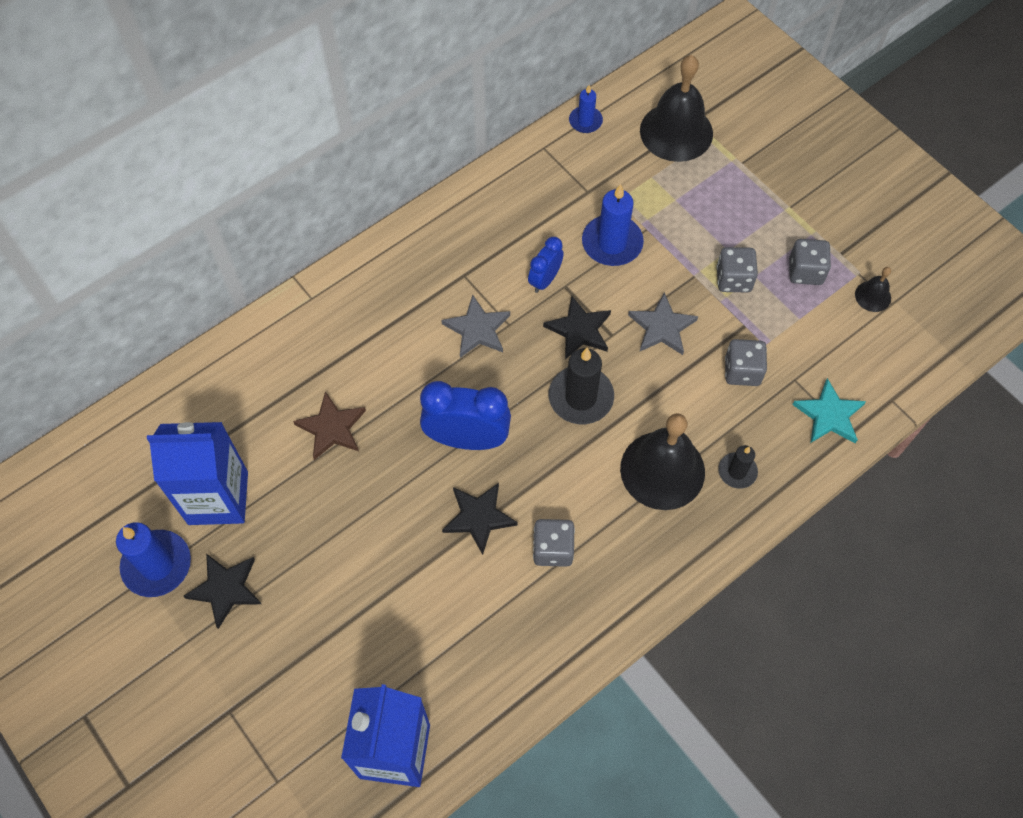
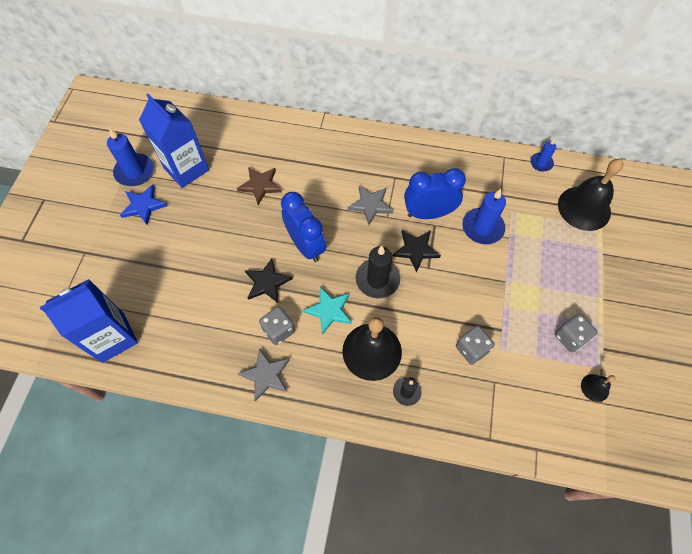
camera: 50 degrees right, 0 degrees up
black star [183,554,261,629] -> blue star [120,184,167,225]
blue clock [528,237,564,293] -> blue clock [404,168,466,219], size x1.78
grey star [628,292,698,355] -> grey star moved to [238,348,290,402]
grey dice [716,247,758,292] -> none
turquoise star [792,378,866,443] -> turquoise star moved to [303,287,352,335]

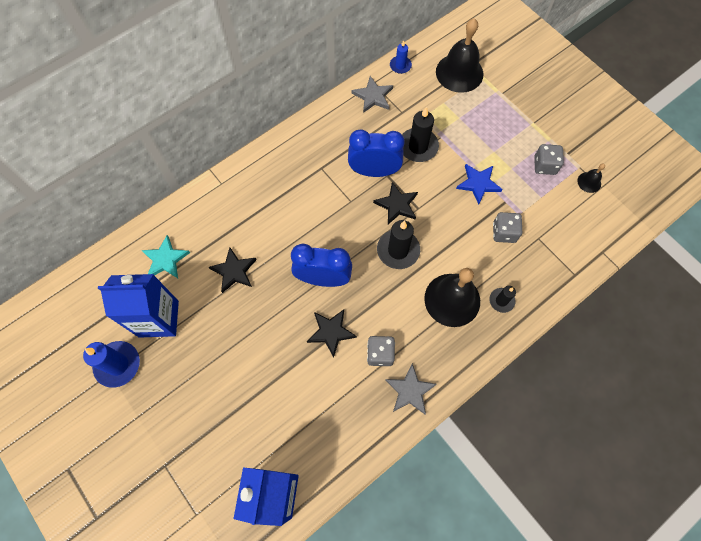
camera: 50 degrees left, 5 degrees up
blue star [120,184,167,225] -> blue star moved to [456,164,503,205]
brown star [237,167,282,205] -> black star [209,247,257,293]
turquoise star [303,287,352,335] -> turquoise star moved to [142,235,190,278]
grey star [348,186,393,225] -> grey star moved to [352,76,393,113]
blue clock [404,168,466,219] -> blue clock turned 60 degrees clockwise [348,129,405,177]
blue candle [462,189,506,244] -> black candle [402,107,439,162]

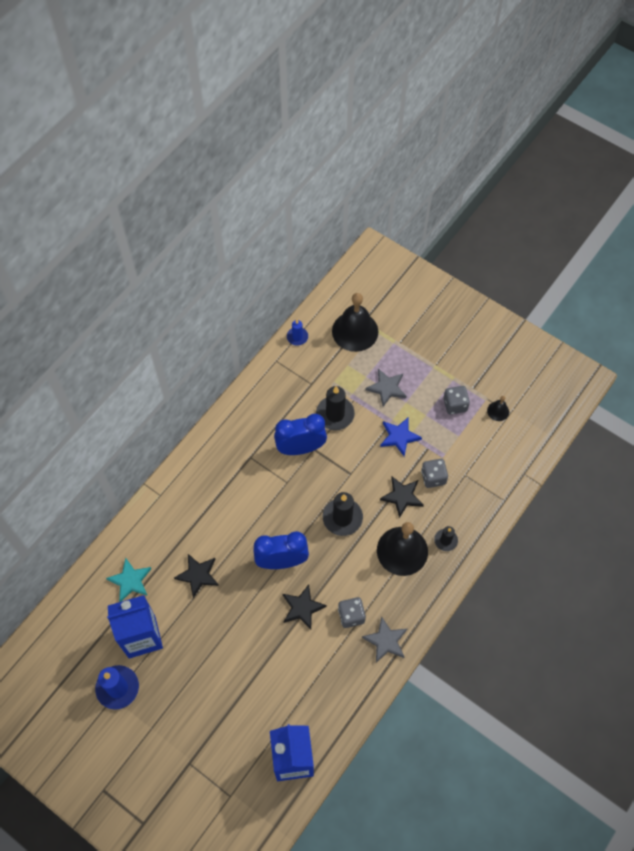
camera: 15 degrees left, 5 degrees down
grey star [352,76,393,113] -> grey star moved to [365,369,407,407]
black star [373,182,418,224] -> black star moved to [380,477,424,518]

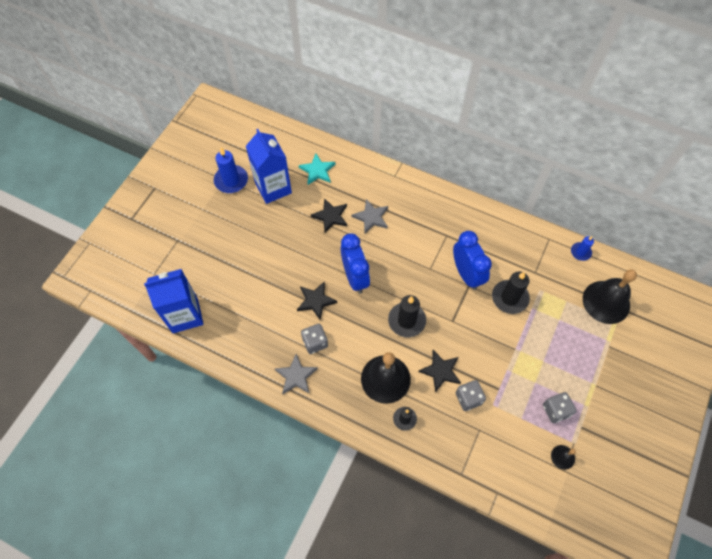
camera: 80 degrees right, 0 degrees up
grey star [365,369,407,407] -> grey star moved to [351,199,388,233]
blue star [380,417,422,456] -> none

